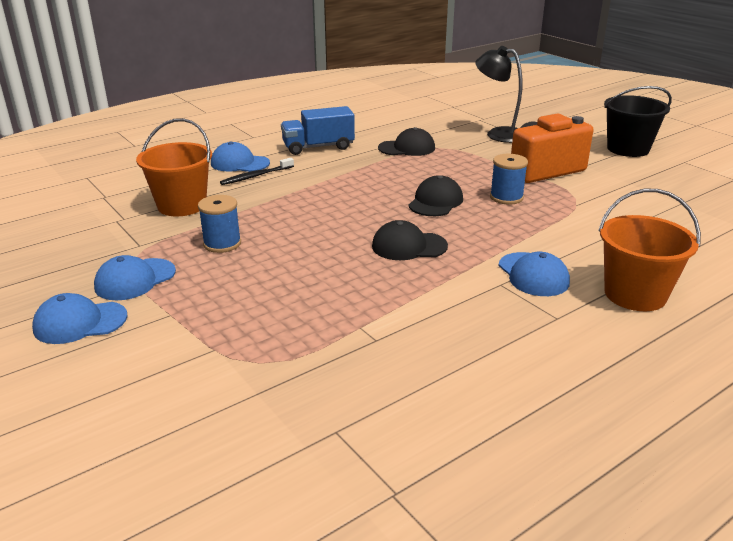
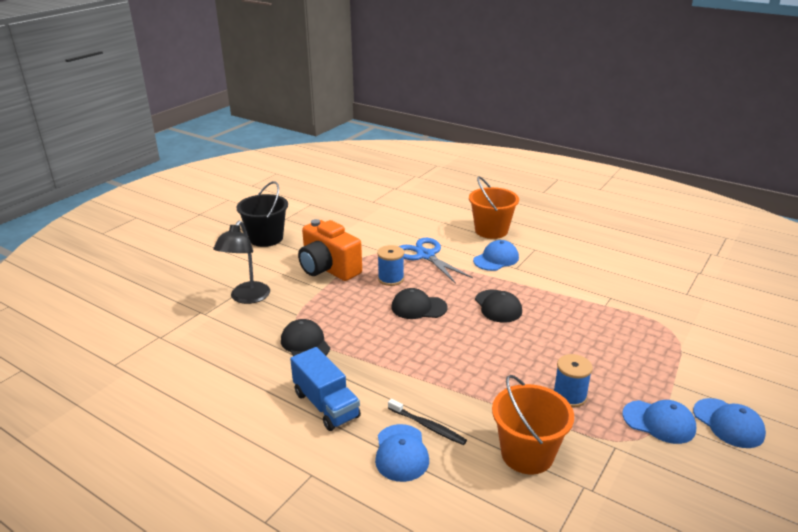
camera: 110 degrees left, 0 degrees up
none -> blue scissors [399,238,473,284]

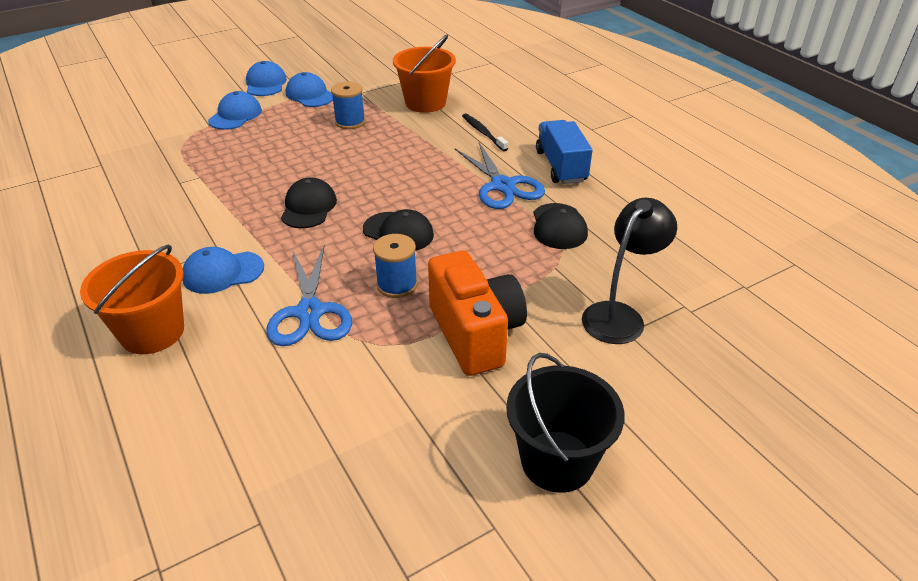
camera: 155 degrees left, 10 degrees up
blue cap [375,424,429,482] -> blue cap moved to [208,91,262,130]
none -> blue scissors [455,141,545,209]

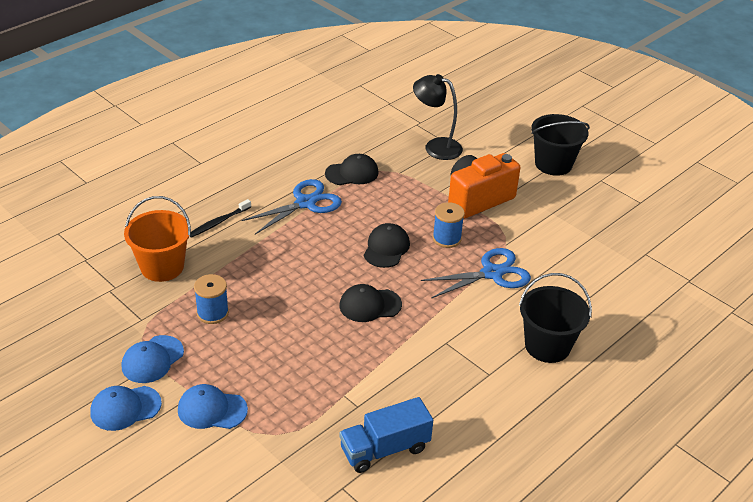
camera: 105 degrees left, 0 degrees up
orange bucket [80,245,184,354] -> black bucket [519,273,592,363]
blue cap [182,247,264,294] -> none
blue truck [536,120,593,184] -> blue truck moved to [339,397,433,473]

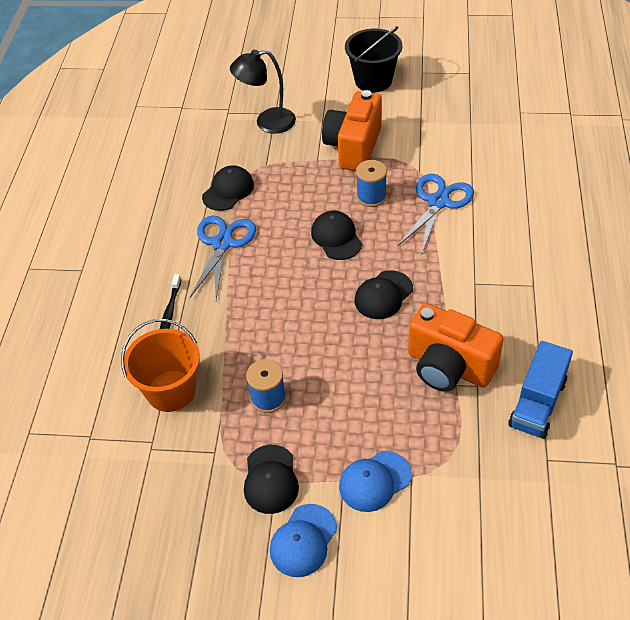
camera: 35 degrees left, 10 degrees up
blue cap [122,335,184,383] -> black cap [244,445,299,514]
black bucket [519,273,592,363] -> none
none -> orange camera [408,303,504,391]

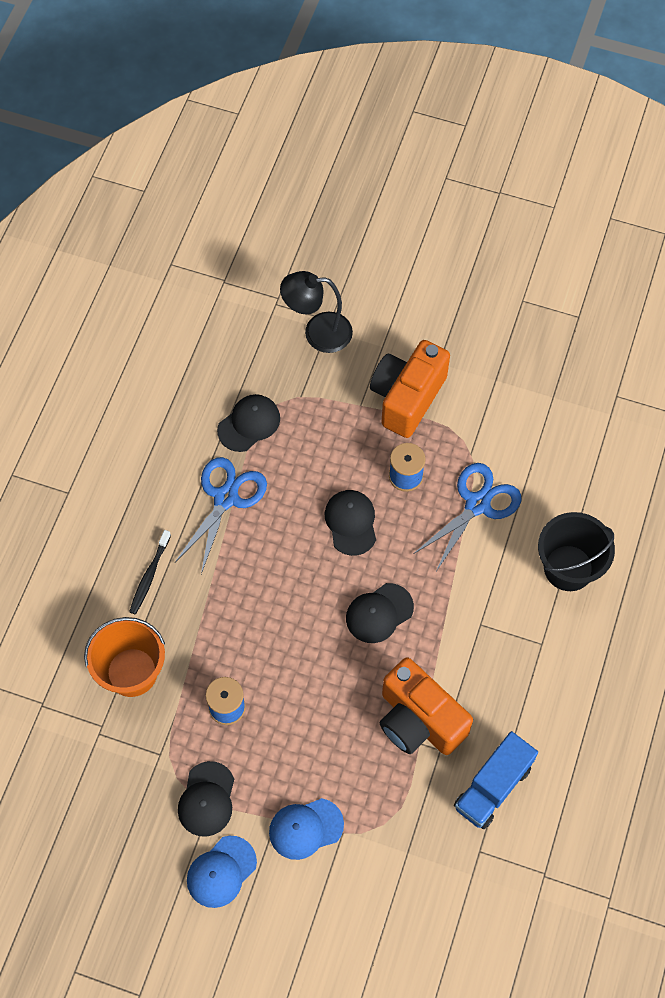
camera: 10 degrees right, 15 degrees up
black bucket [345,26,402,93] -> black bucket moved to [538,512,615,591]

